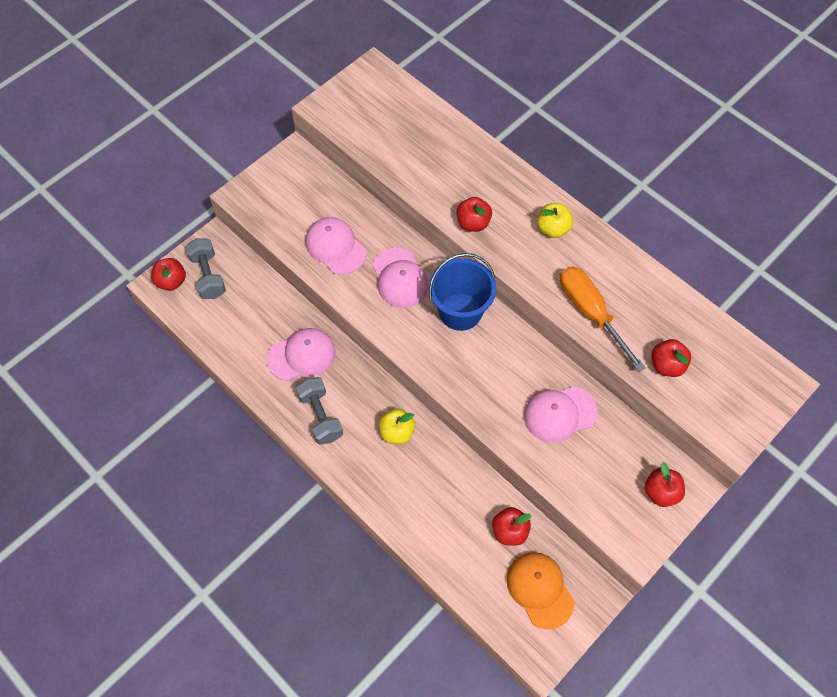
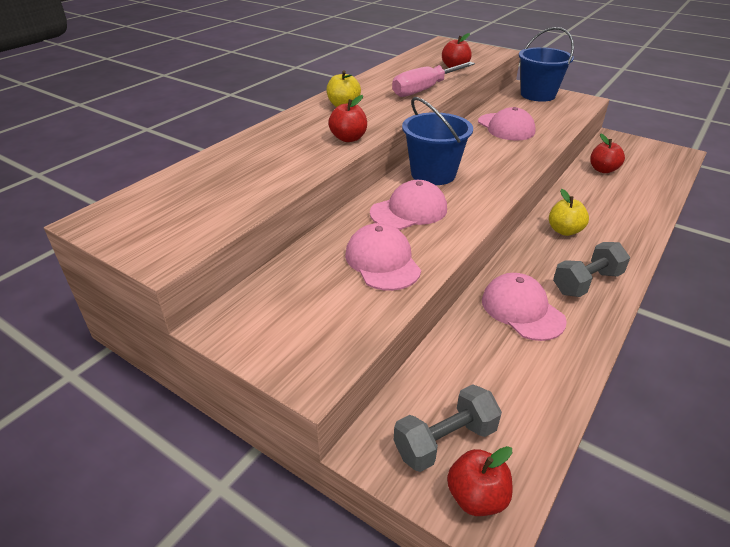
camera: 100 degrees left, 25 degrees down
pink cap [306,217,366,275] -> pink cap turned 120 degrees clockwise [345,223,421,291]
orange cap [506,552,575,629] -> none
orange screwdriver [560,266,646,372] -> pink screwdriver [392,62,475,97]
red apple [645,462,685,507] -> blue bucket [519,27,574,102]

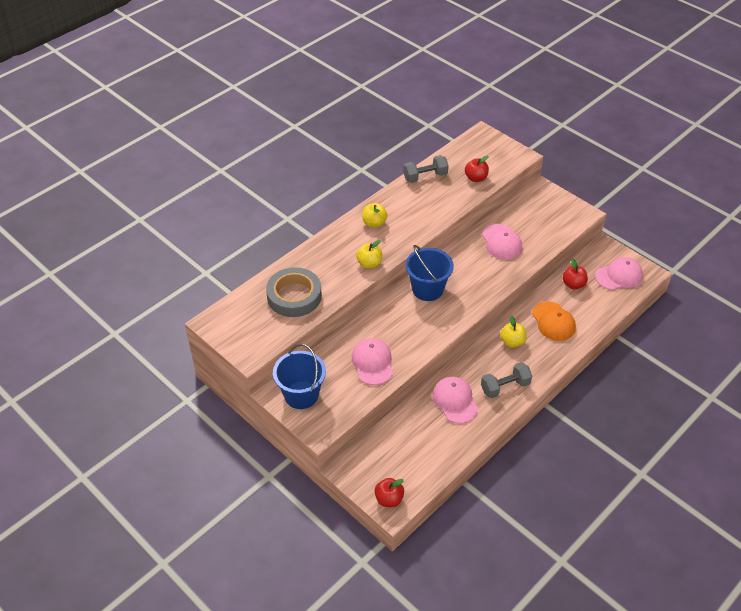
camera: 10 degrees right, 10 degrees up
red apple [328,95,367,142] -> yellow apple [356,240,382,269]
pink cap [370,180,447,230] -> pink cap moved to [595,257,643,290]
pink screwdriver [392,62,475,97] -> none
grey dumbbell [394,384,502,472] -> grey dumbbell moved to [403,155,449,183]
blue bucket [519,27,574,102] -> blue bucket moved to [273,344,326,409]
none -> grey tape [266,267,322,317]
none -> orange cap [532,302,576,341]

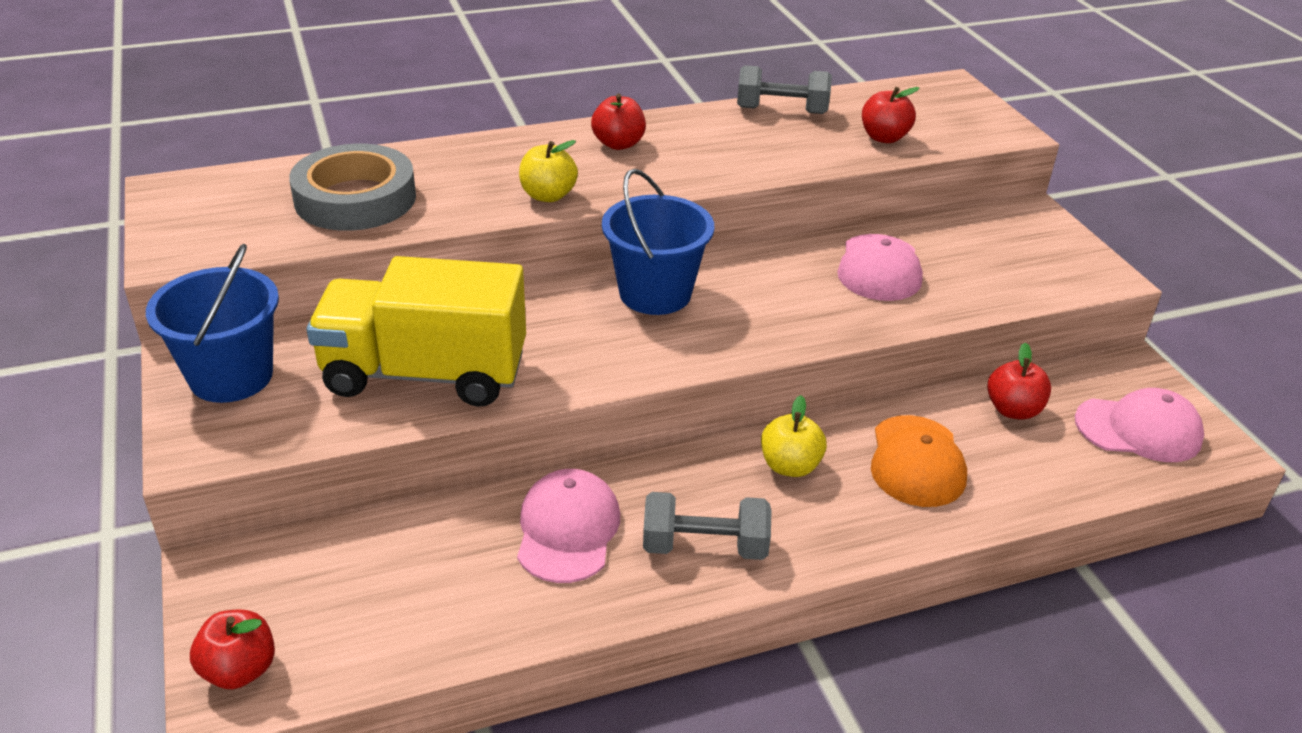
camera: 25 degrees right, 10 degrees down
pink cap [352,338,393,385] -> yellow truck [307,256,526,407]
yellow apple [362,203,387,228] -> red apple [591,94,646,150]

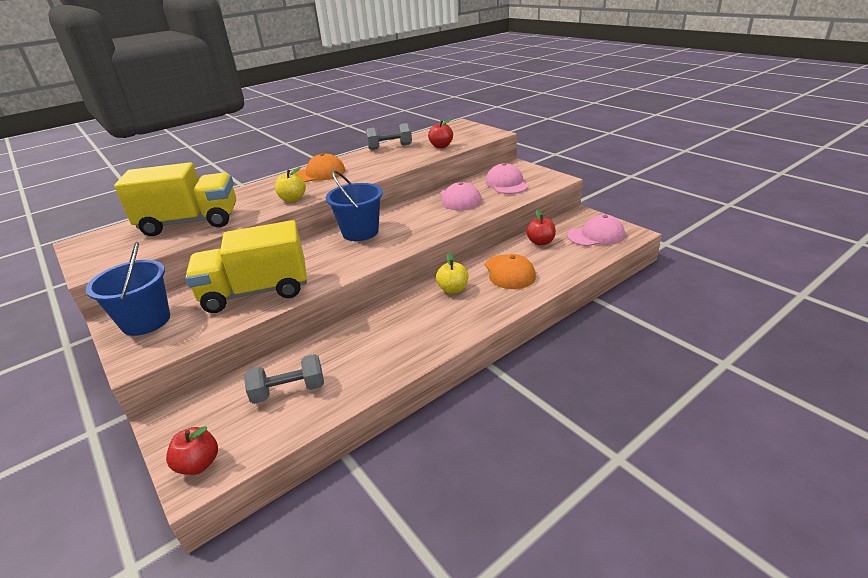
camera: 15 degrees left, 5 degrees down
grey tape [289,144,416,231] -> yellow truck [114,162,236,236]
pink cap [517,469,620,583] -> pink cap moved to [485,163,528,194]
red apple [591,94,646,150] -> orange cap [295,153,345,182]
grey dumbbell [643,492,772,560] -> grey dumbbell moved to [244,354,324,404]

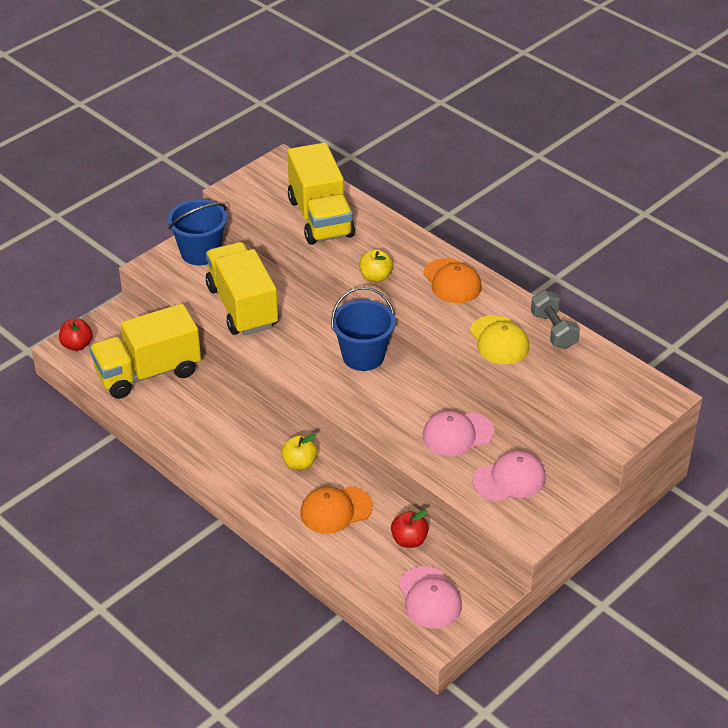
camera: 80 degrees right, 10 degrees up
grey dumbbell [244,354,324,404] -> yellow truck [89,304,201,399]
red apple [428,119,453,148] -> none
none -> yellow cap [470,315,529,364]

